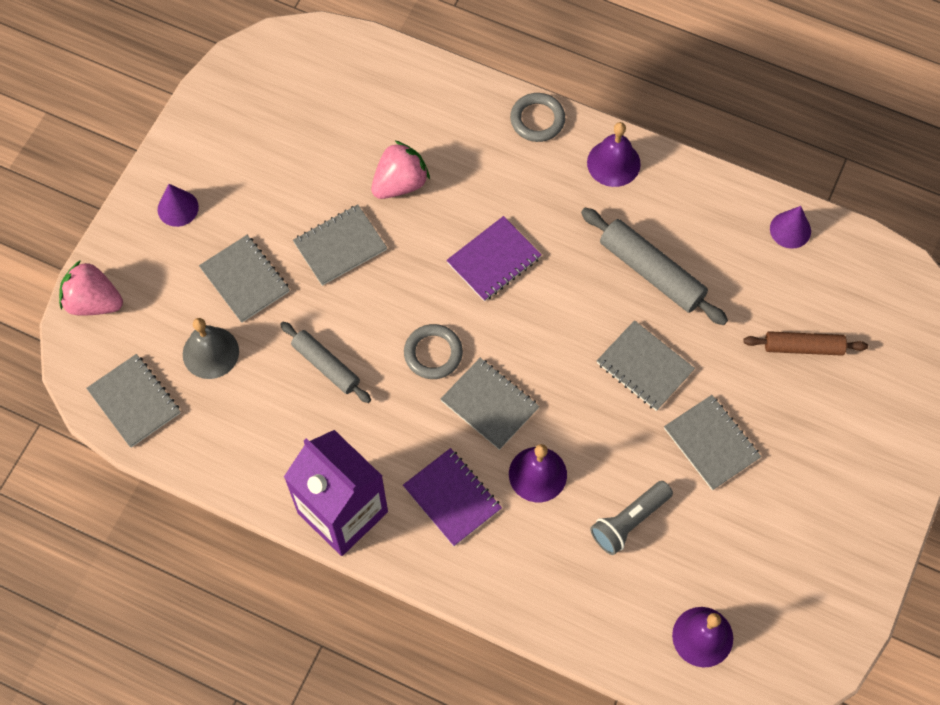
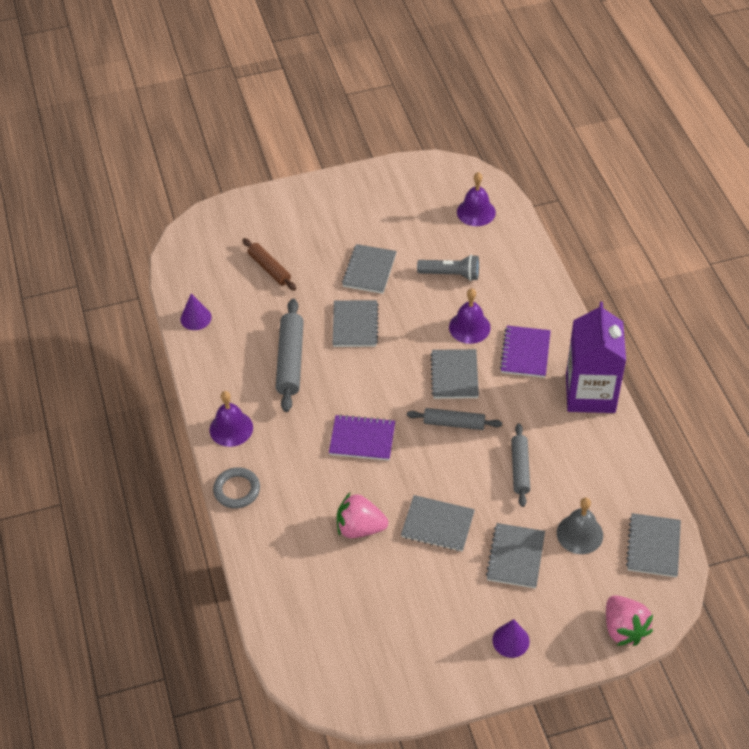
camera: 130 degrees left, 15 degrees down
grey ring [404,324,463,379] -> grey rolling pin [407,408,502,430]

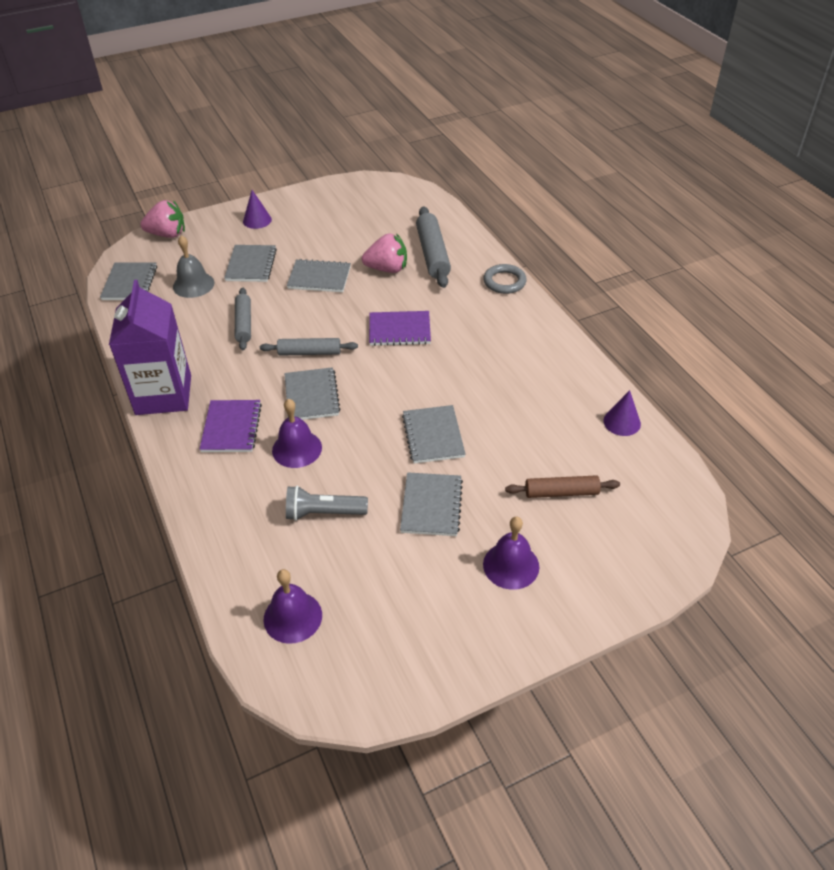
camera: 170 degrees right, 5 degrees down
purple bell [210,391,253,447] -> purple bell moved to [483,517,539,590]
brown rolling pin [243,238,296,291] -> brown rolling pin turned 45 degrees counterclockwise [505,475,620,498]
grey rolling pin [276,299,304,412] -> grey rolling pin moved to [416,206,451,288]
pink strawberry [606,595,653,646] -> pink strawberry turned 120 degrees clockwise [140,200,185,238]

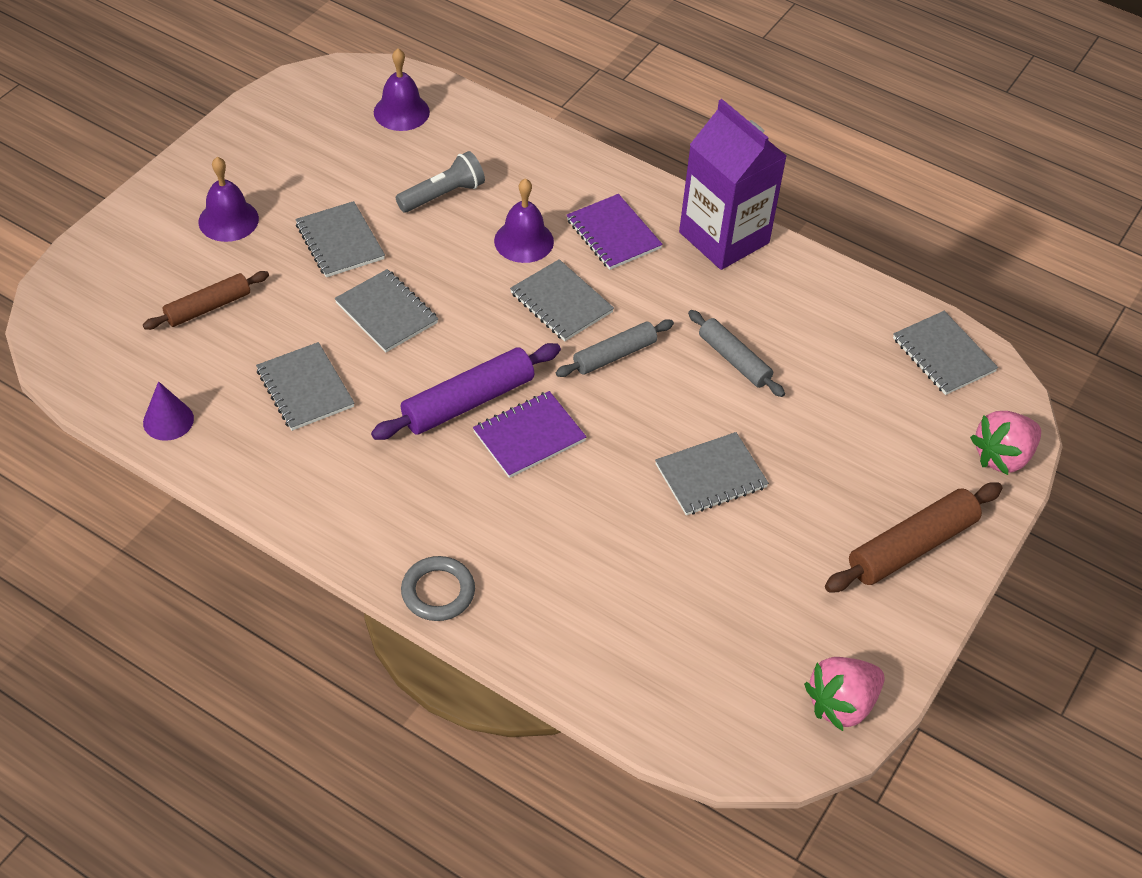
camera: 145 degrees right, 5 degrees up
grey bell [173,235,214,298] -> none
grey notebook [224,245,277,282] -> grey notebook moved to [256,342,354,431]
purple cone [243,190,272,229] -> brown rolling pin [825,482,1003,592]
pink strawberry [362,233,407,273] -> pink strawberry moved to [804,657,884,731]
grey rolling pin [416,206,451,288] -> none
none -> purple rolling pin [371,343,561,440]

